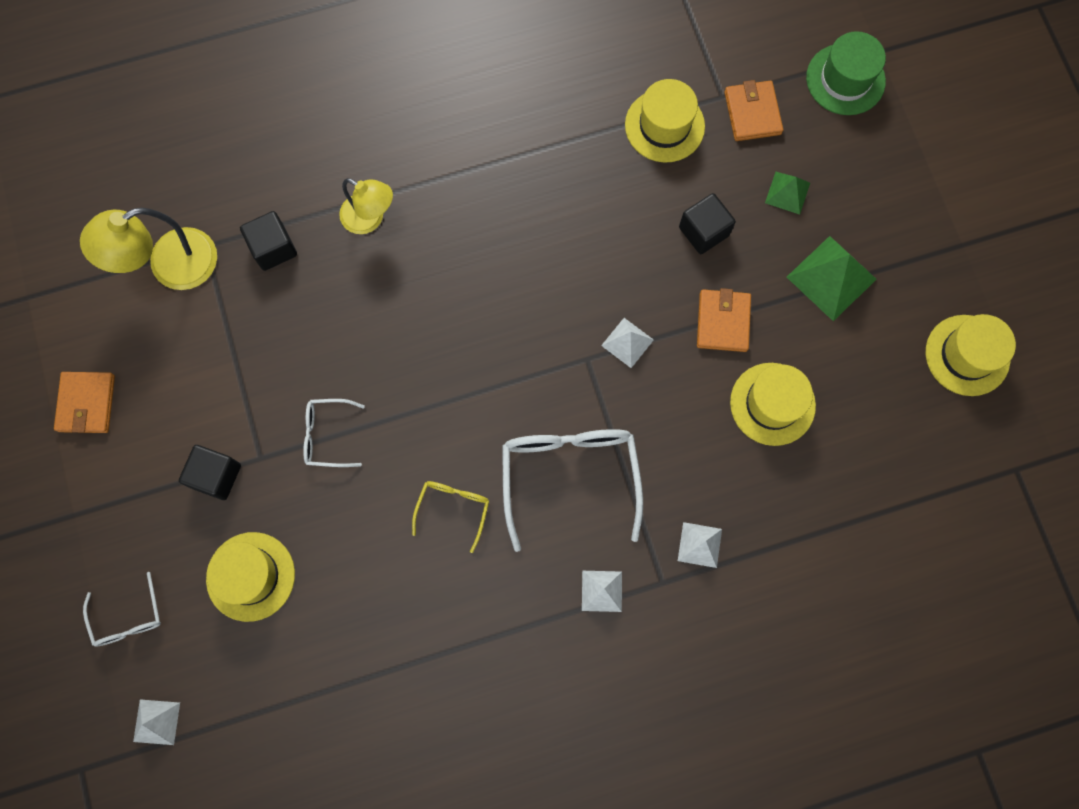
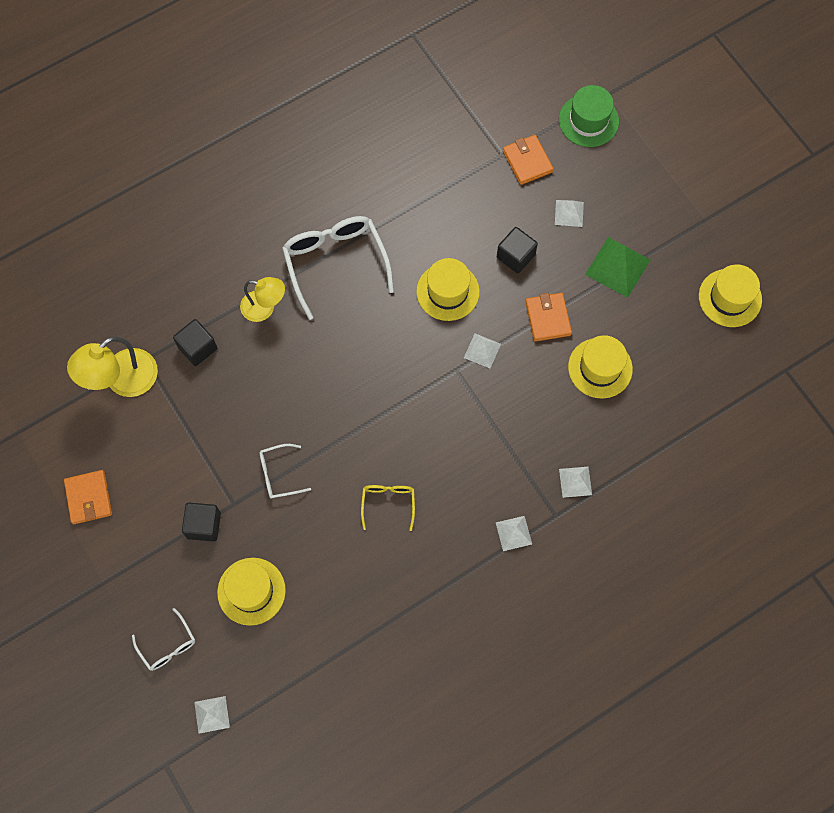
camera: 15 degrees left, 5 degrees down
white glasses [502,429,643,552] -> white glasses moved to [282,216,394,320]
yellow hat [625,79,705,163] -> yellow hat moved to [416,258,480,321]
green pyramid [765,172,810,215] -> white pyramid [555,200,584,227]

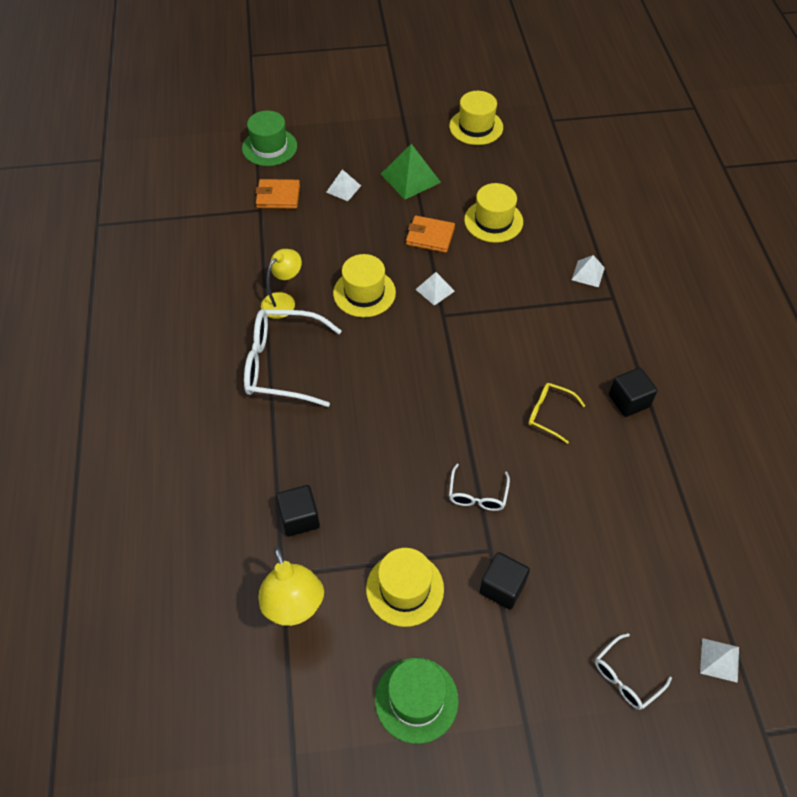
camera: 65 degrees left, 15 degrees down
orange wallet [64,470,112,524] -> green hat [375,658,459,744]
white glasses [132,608,195,671] -> white glasses turned 150 degrees clockwise [595,633,672,710]
yellow hat [217,558,286,626] -> yellow hat moved to [366,548,444,627]
yellow lamp [240,277,285,322] -> yellow lamp moved to [261,249,302,319]
white pyramid [496,516,532,551] -> none
black cube [497,227,538,274] -> black cube moved to [609,367,658,417]

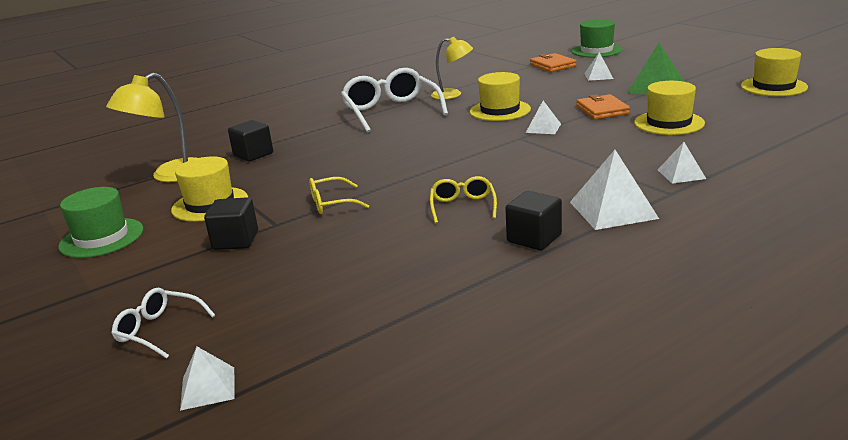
camera: 65 degrees right, 30 degrees down
white glasses [449,464,510,511] -> yellow glasses [309,177,369,214]
none -> white pyramid [570,150,659,230]

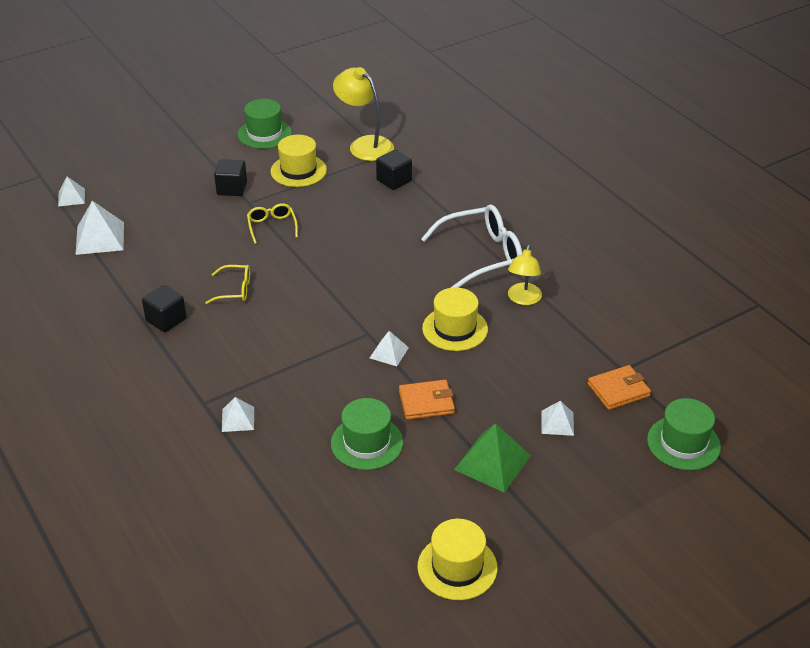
camera: 90 degrees right, 15 degrees up
white glasses [112,288,215,359] -> none
white pyramid [570,150,659,230] -> white pyramid moved to [75,201,124,255]
yellow hat [634,81,705,135] -> green hat [331,398,403,470]

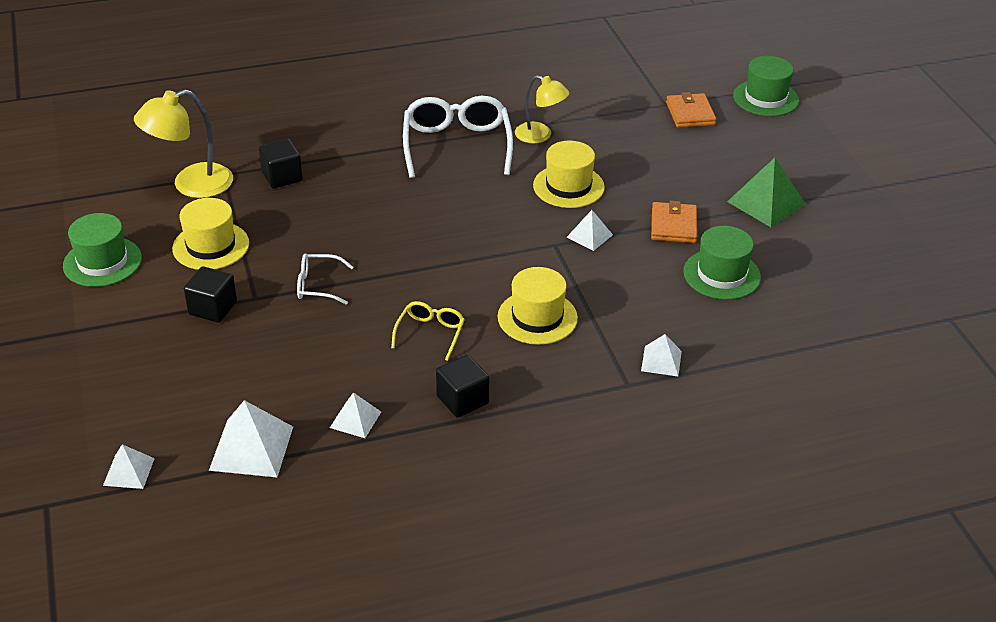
camera: 75 degrees left, 0 degrees up
yellow glasses [247,203,298,244] -> white glasses [297,253,353,304]
yellow hat [418,519,498,600] -> yellow hat moved to [498,267,578,345]
white pyramid [542,401,574,436] -> white pyramid moved to [330,392,381,438]

